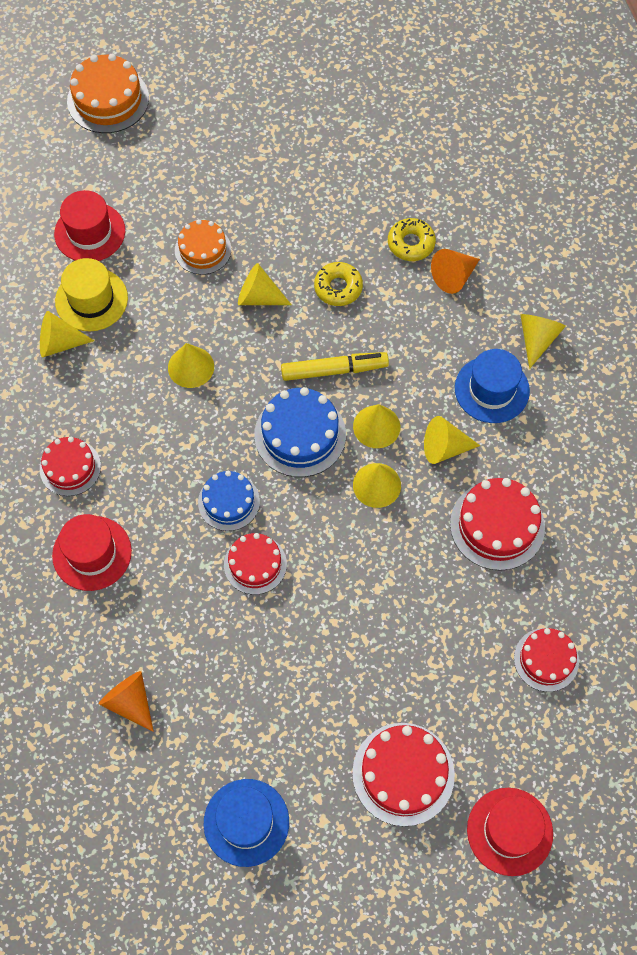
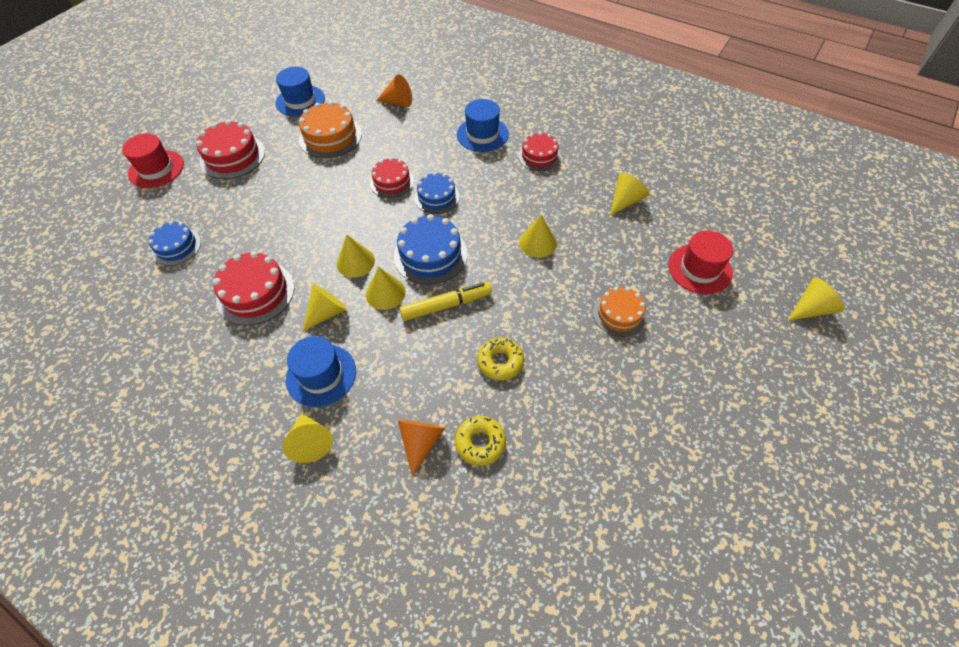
camera: 140 degrees right, 10 degrees down
red hat [52,514,132,591] -> blue hat [457,99,509,152]
yellow hat [55,258,128,331] -> none
orange cake [67,54,149,133] -> orange cake moved to [299,101,362,158]
yellow cone [238,263,292,305] -> yellow cone moved to [788,277,844,321]
yellow marker [281,352,389,381] -> yellow marker turned 150 degrees counterclockwise [399,282,492,321]
red cake [514,628,579,692] -> blue cake [148,221,201,266]

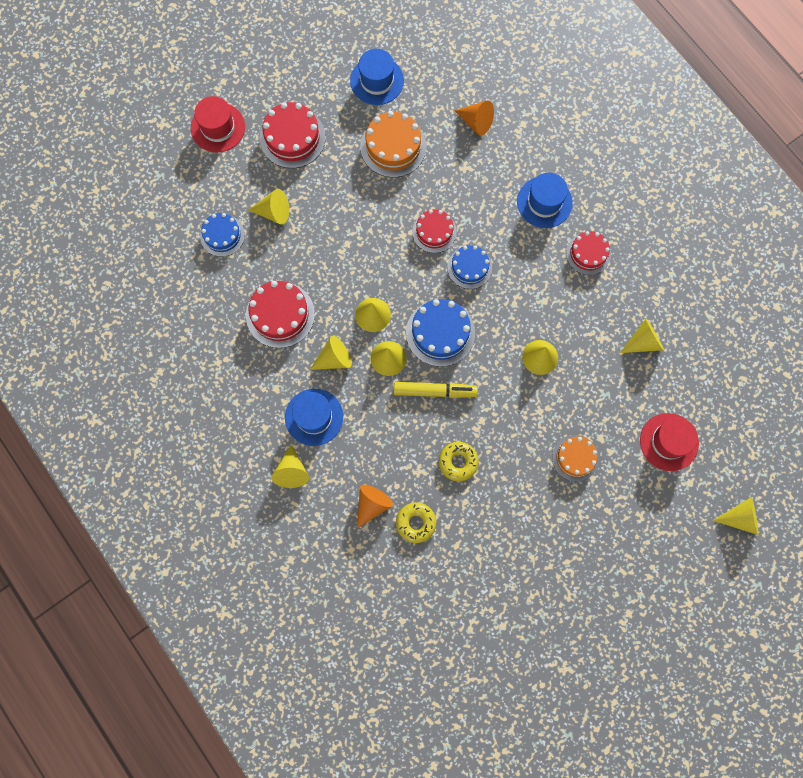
camera: 20 degrees right, 20 degrees up
none -> yellow cone [249,189,289,225]

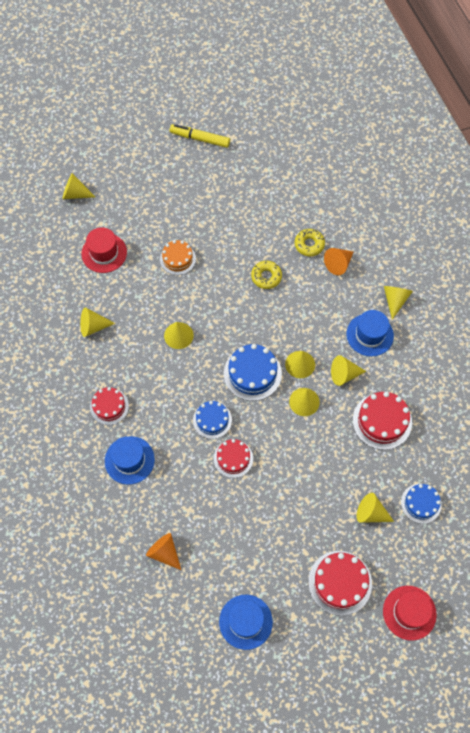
camera: 165 degrees left, 10 degrees down
orange cake [360,111,426,178] -> none
yellow marker [394,382,478,398] -> yellow marker moved to [170,124,230,148]

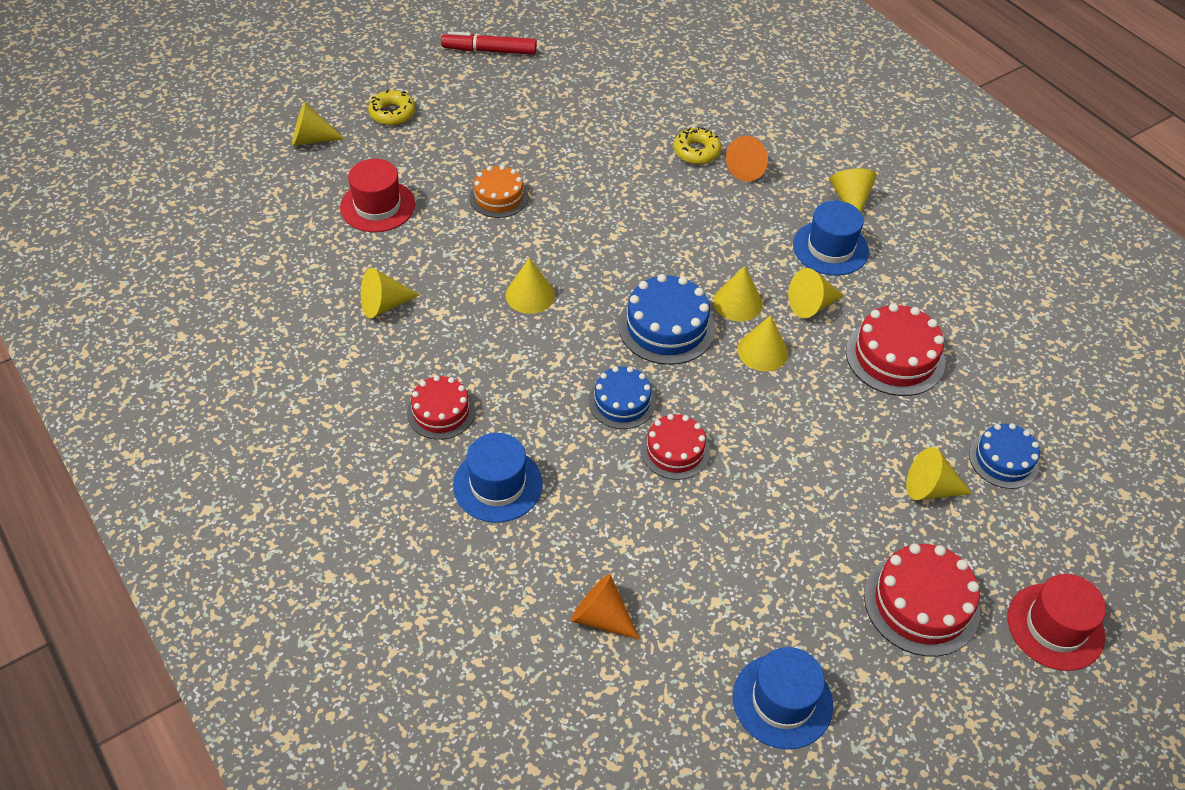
camera: 15 degrees left, 15 degrees down
yellow marker [170,124,230,148] -> red marker [441,31,537,55]
yellow donut [251,261,282,289] -> yellow donut moved to [368,90,415,126]

